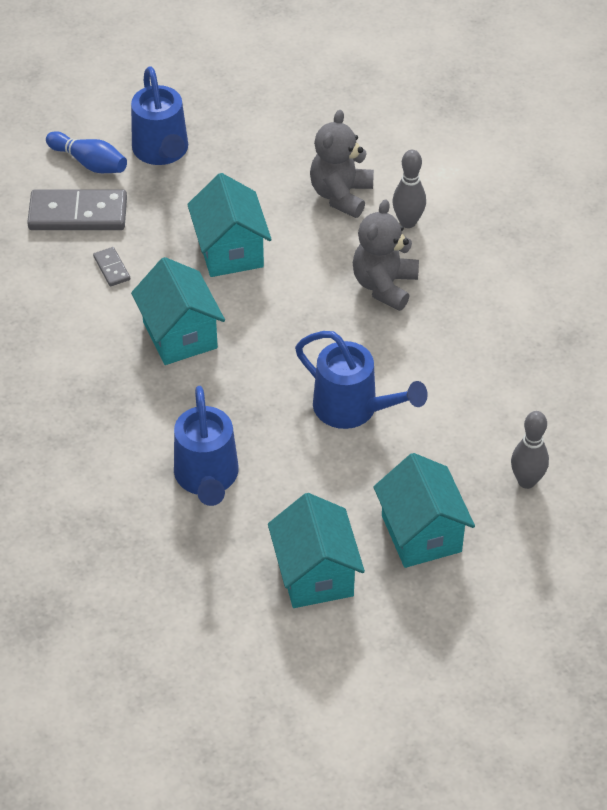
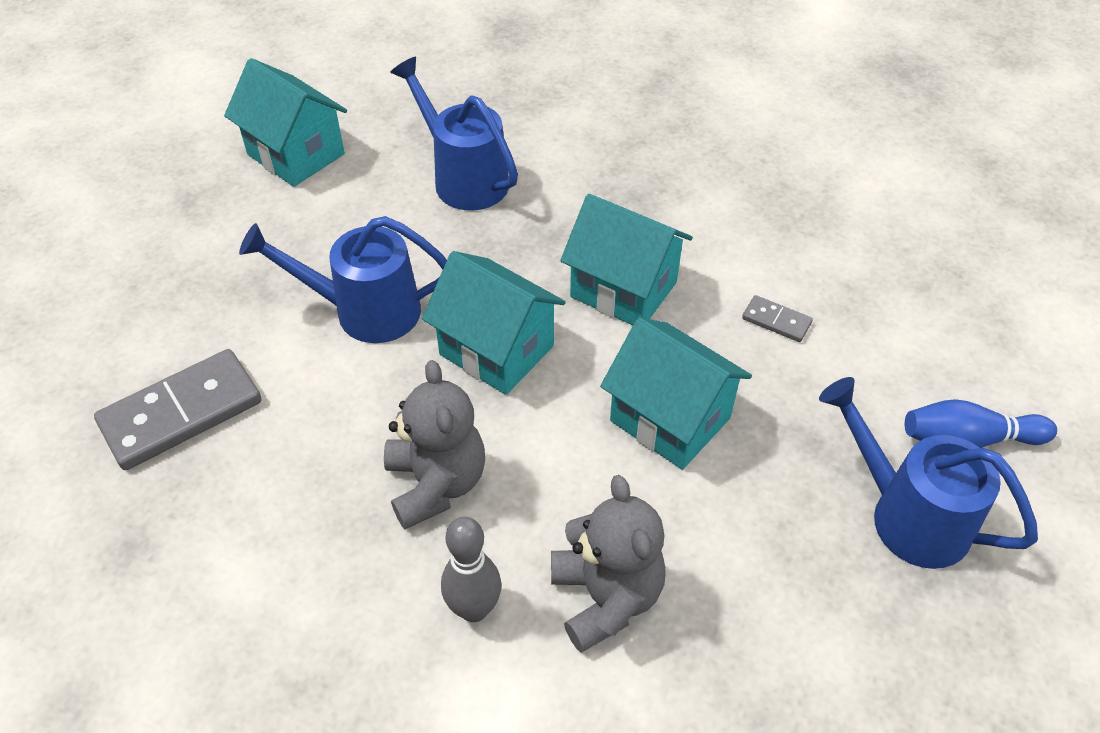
camera: 145 degrees right, 0 degrees up
grey domino [27,189,127,230] -> grey domino moved to [94,349,261,470]
turquoise house [374,453,475,568] -> turquoise house moved to [422,251,566,395]
grey bowling pin [511,411,549,489] -> none

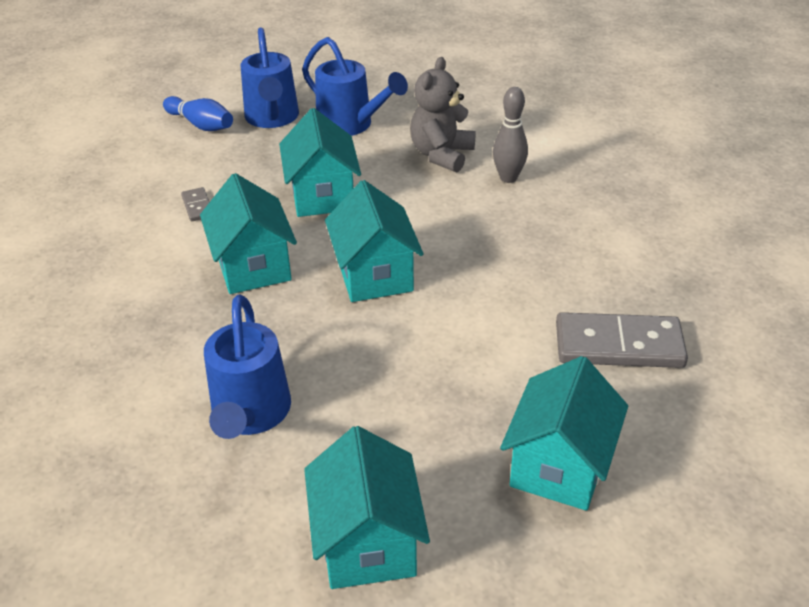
camera: 140 degrees left, 10 degrees down
blue watering can [239,216,447,343] -> blue watering can moved to [302,37,408,136]
grey teddy bear [384,360,485,530] -> none
none -> turquoise house [500,356,628,511]

